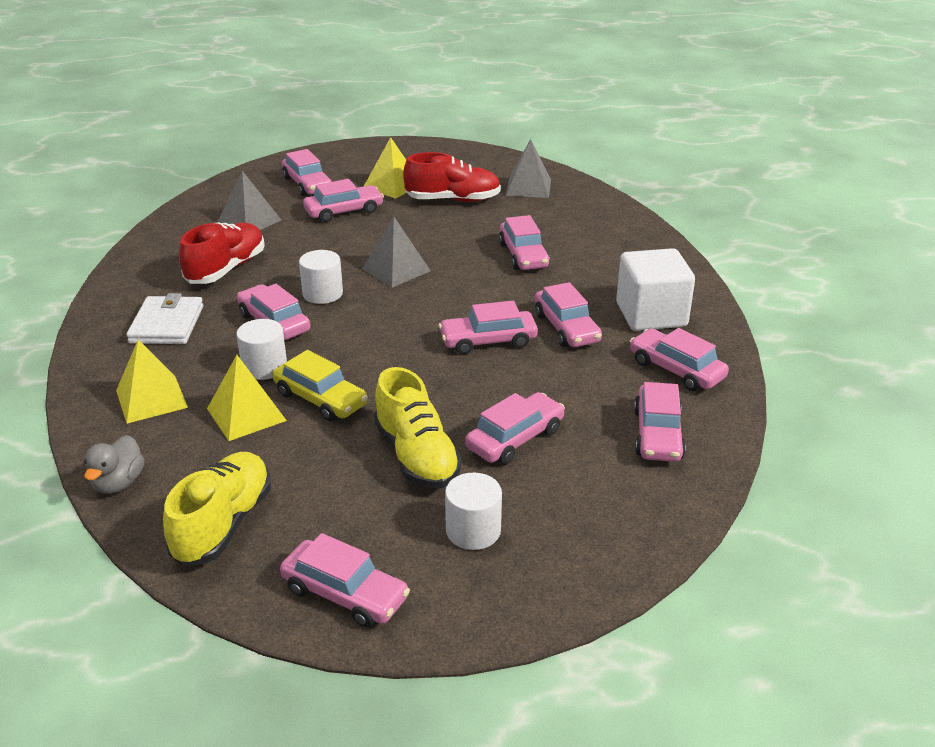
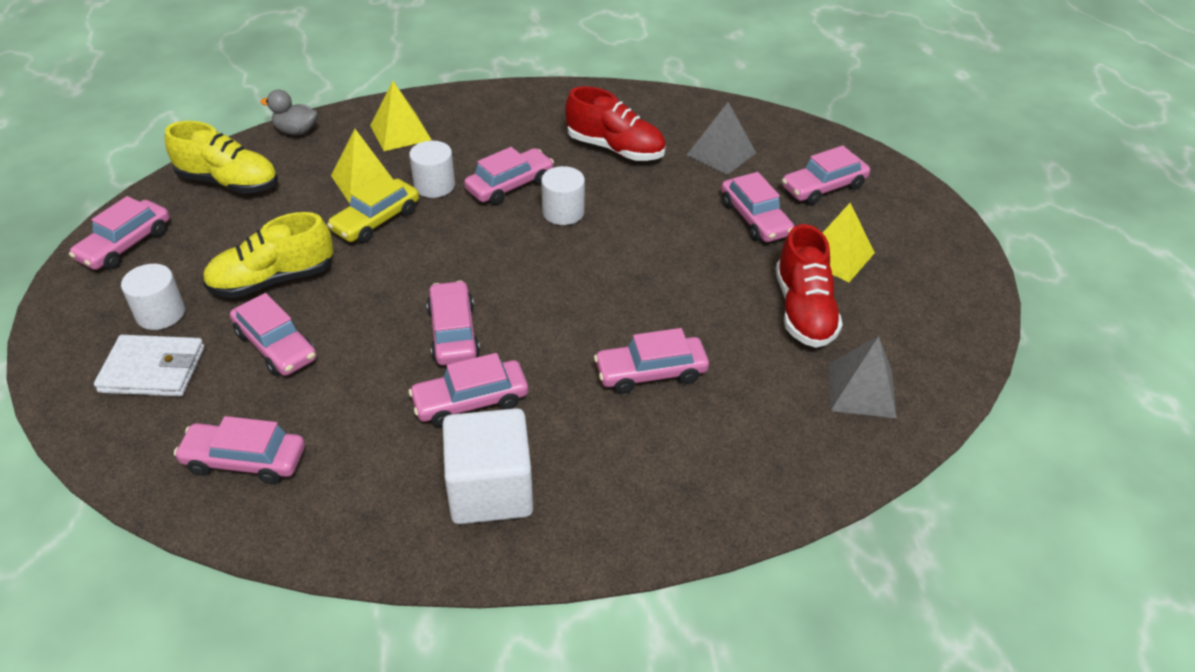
camera: 90 degrees right, 10 degrees up
white wallet [126,293,203,344] -> white wallet moved to [94,335,205,396]
grey pyramid [362,217,431,288] -> none
pink car [630,328,729,391] -> none

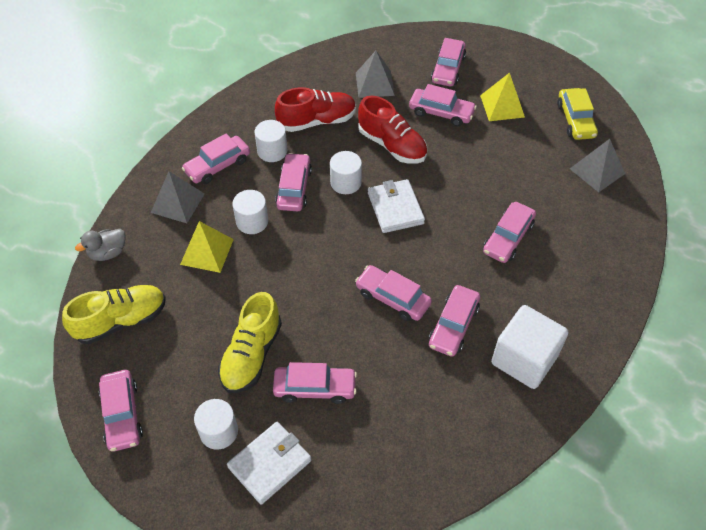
camera: 45 degrees left, 10 degrees up
pink car [174,416,305,484] -> pink car moved to [182,134,250,184]
yellow car [327,174,419,243] -> yellow car moved to [557,88,598,140]
yellow pyramid [370,81,431,151] -> grey pyramid [151,171,205,223]
red shoe [776,224,843,348] -> red shoe moved to [358,96,427,164]
none -> white cylinder [254,120,287,162]
none -> white wallet [368,179,425,233]

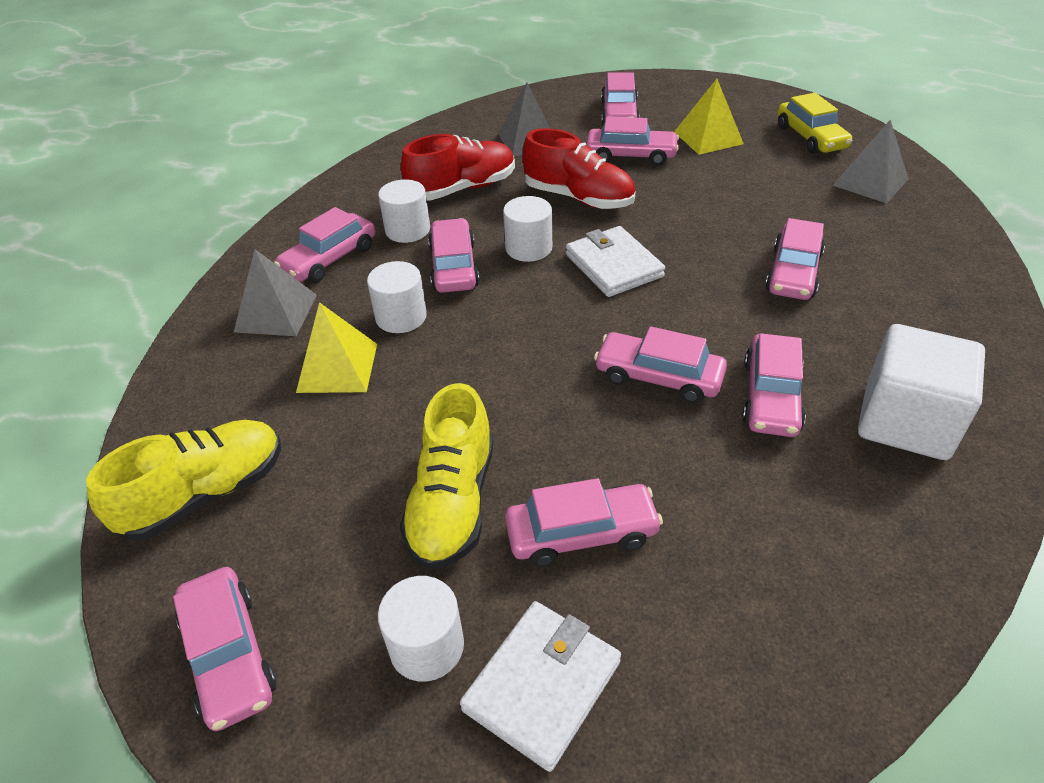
camera: 10 degrees left, 10 degrees down
grey duck [75,229,125,261] -> none

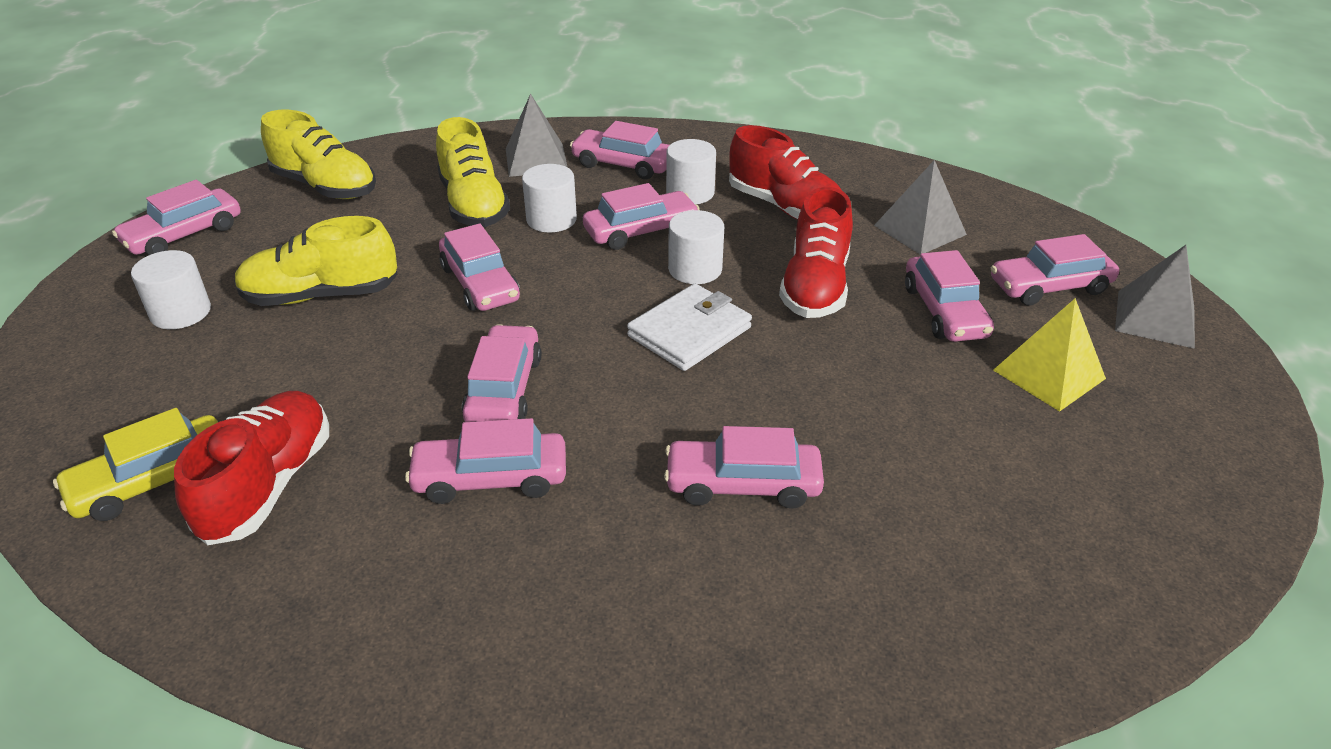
camera: 70 degrees right, 5 degrees down
yellow pyramid [296,302,377,393] -> yellow shoe [436,117,510,227]
white wallet [460,601,621,772] -> none
pink car [505,478,663,567] -> pink car moved to [439,224,520,311]
yellow car [777,93,852,154] -> yellow car moved to [53,408,218,521]
grey pyramid [832,120,908,203] -> grey pyramid moved to [1115,245,1195,349]
white cube [858,324,985,460] -> none
none -> red shoe [174,391,329,545]

